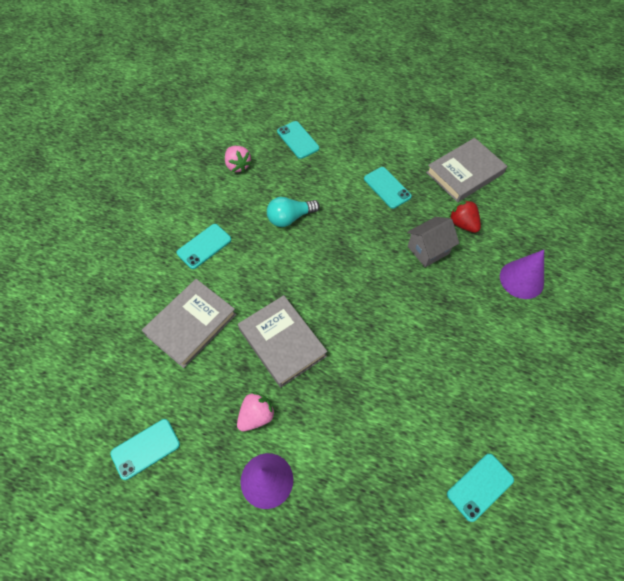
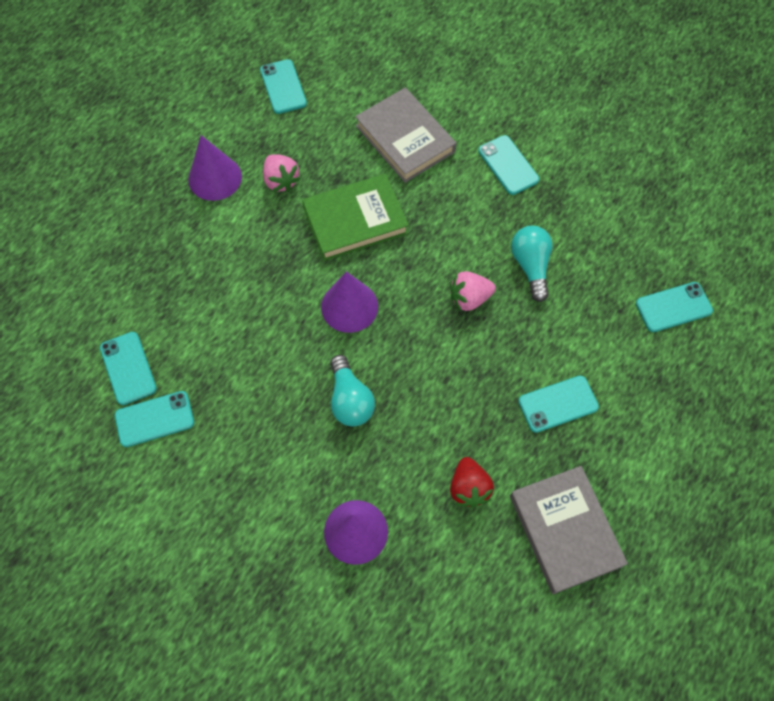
camera: 105 degrees right, 5 degrees up
pink strawberry [225,146,252,173] -> pink strawberry moved to [450,271,496,311]
grey book [238,295,327,388] -> green book [302,174,409,261]
grey house [407,217,459,267] -> none
red strawberry [449,200,481,233] -> red strawberry turned 105 degrees clockwise [450,457,494,508]
none -> turquoise phone [115,391,194,447]
none -> purple cone [321,271,378,333]
none -> turquoise light bulb [330,355,375,427]

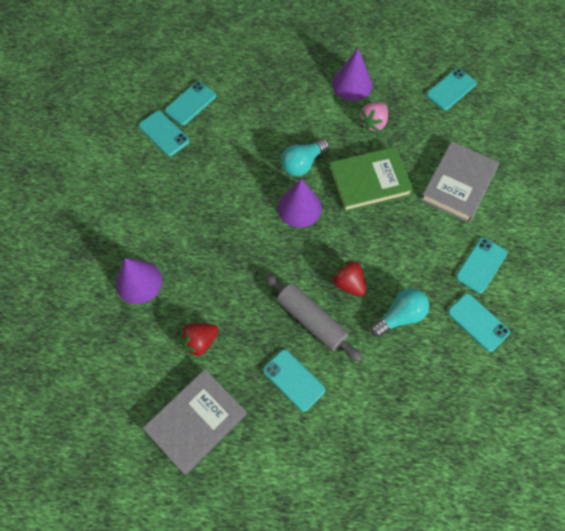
camera: 65 degrees right, 0 degrees up
green book [302,174,409,261] -> green book turned 60 degrees counterclockwise [329,147,414,212]
turquoise light bulb [330,355,375,427] -> turquoise light bulb moved to [281,138,329,176]
pink strawberry [450,271,496,311] -> red strawberry [331,260,366,296]
turquoise phone [636,282,713,332] -> turquoise phone moved to [448,293,510,352]
none -> grey rolling pin [265,274,362,362]

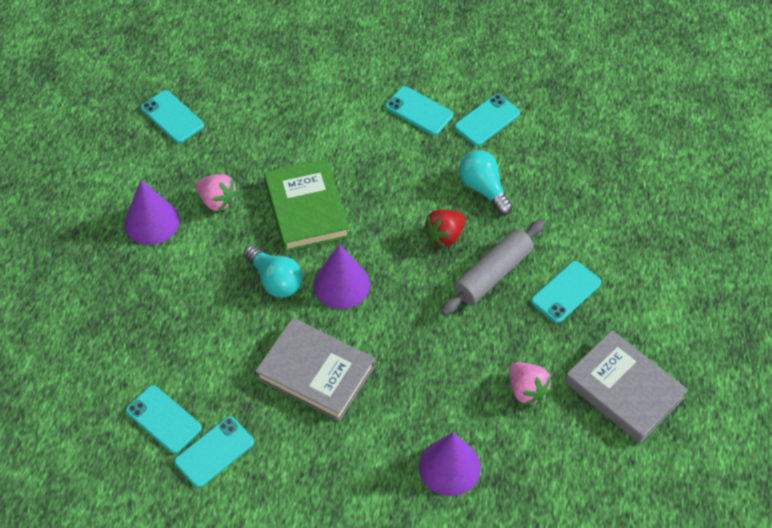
camera: 90 degrees left, 10 degrees down
red strawberry [180,323,219,357] -> pink strawberry [510,362,552,405]
grey book [421,141,499,223] -> grey book moved to [255,318,375,421]

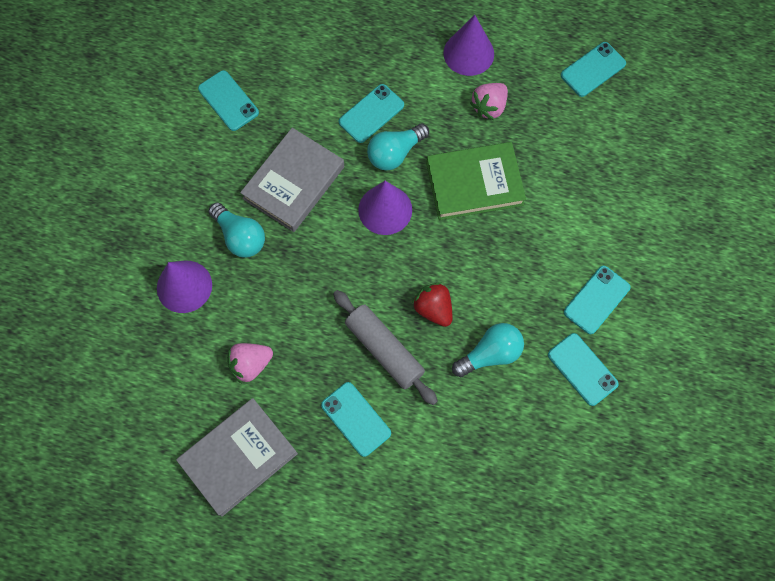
camera: 95 degrees right, 15 degrees up
turquoise phone [126,385,202,454] -> turquoise phone moved to [339,84,404,143]
none -> turquoise light bulb [208,202,265,258]

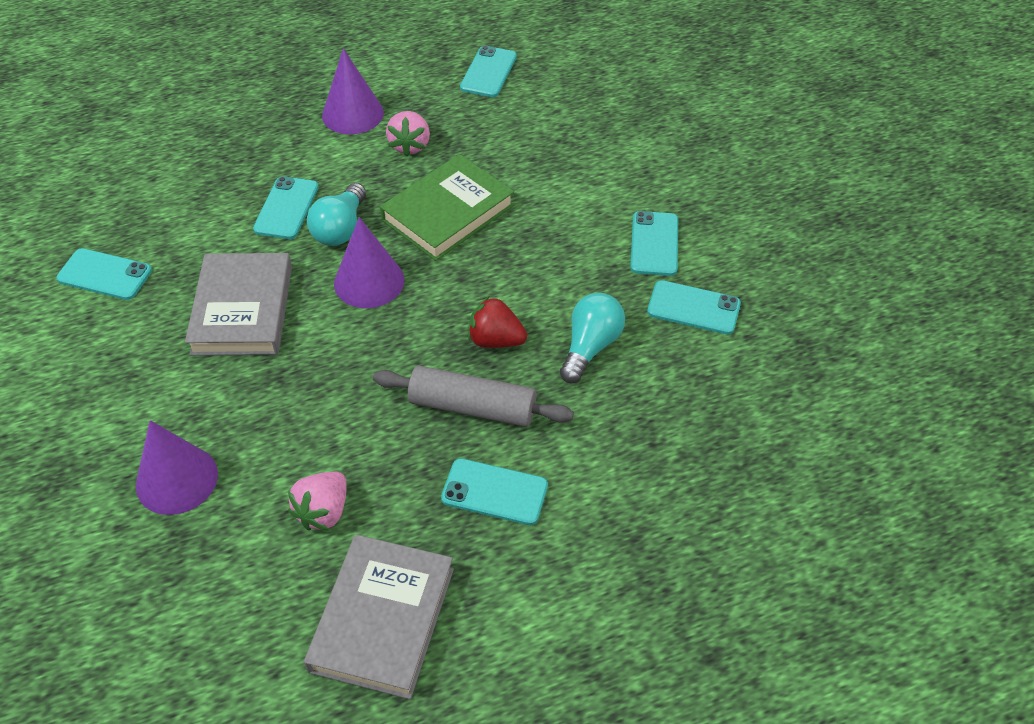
camera: 35 degrees left, 20 degrees down
turquoise light bulb [208,202,265,258] -> none

